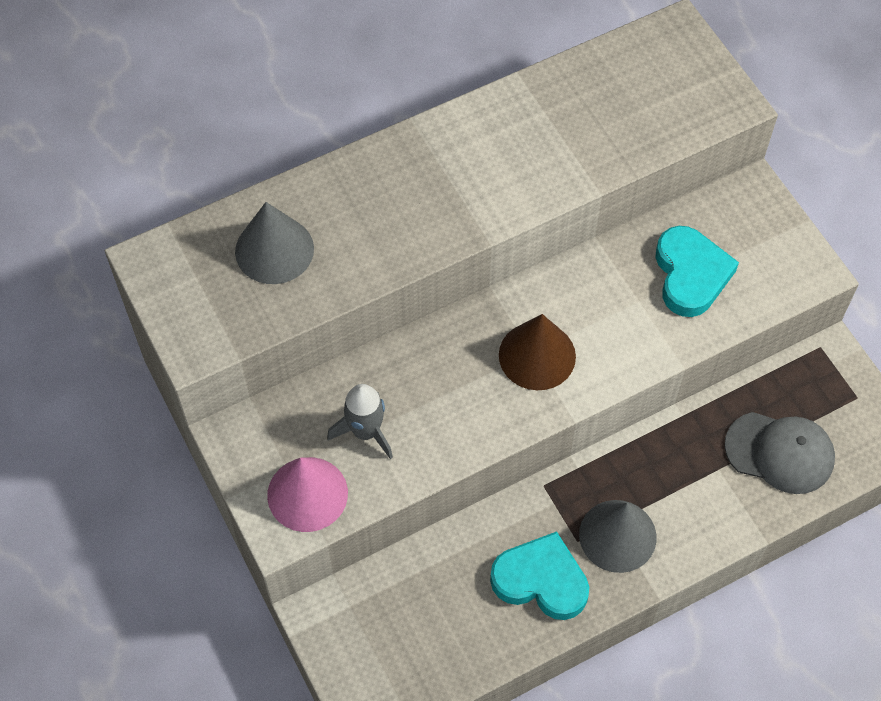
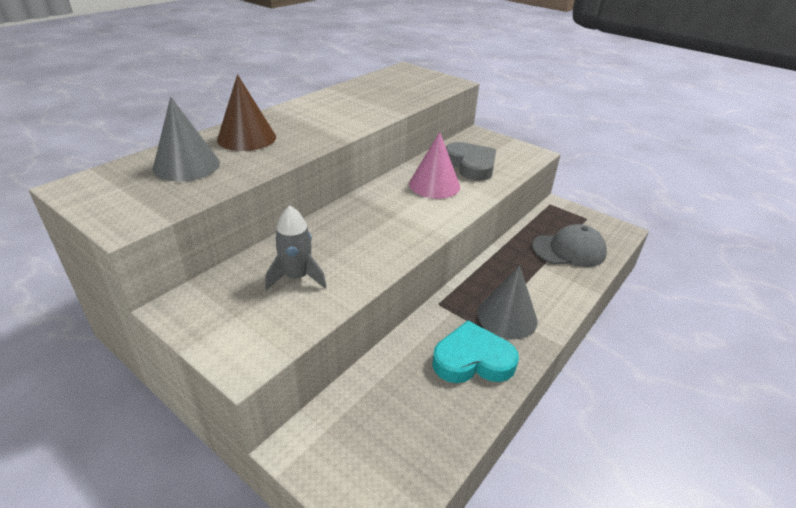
camera: 25 degrees left, 25 degrees down
pink cone [267,457,348,532] -> pink cone moved to [409,132,460,199]
brown cone [499,314,576,390] -> brown cone moved to [217,74,276,151]
turquoise heart [655,226,739,317] -> grey heart [446,142,496,181]

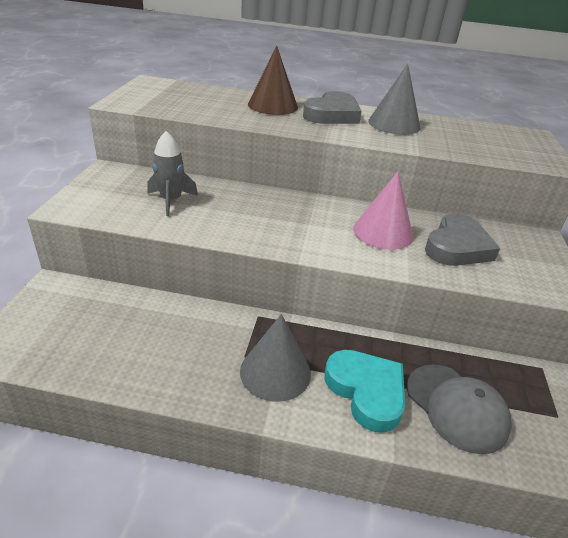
camera: 60 degrees right, 0 degrees up
grey cone [153,97,220,182] -> grey cone moved to [368,64,420,135]
turquoise heart [432,321,519,383] -> turquoise heart moved to [324,350,405,433]
none -> grey heart [303,91,362,124]

